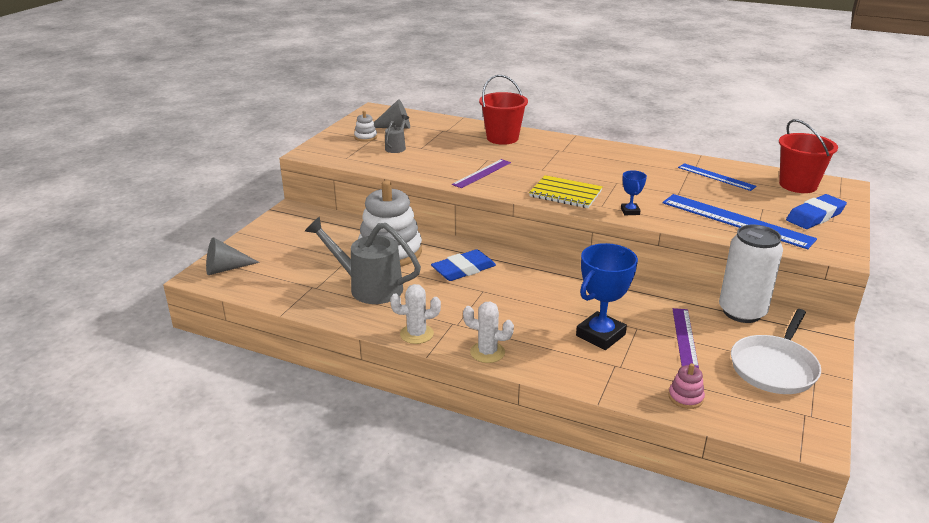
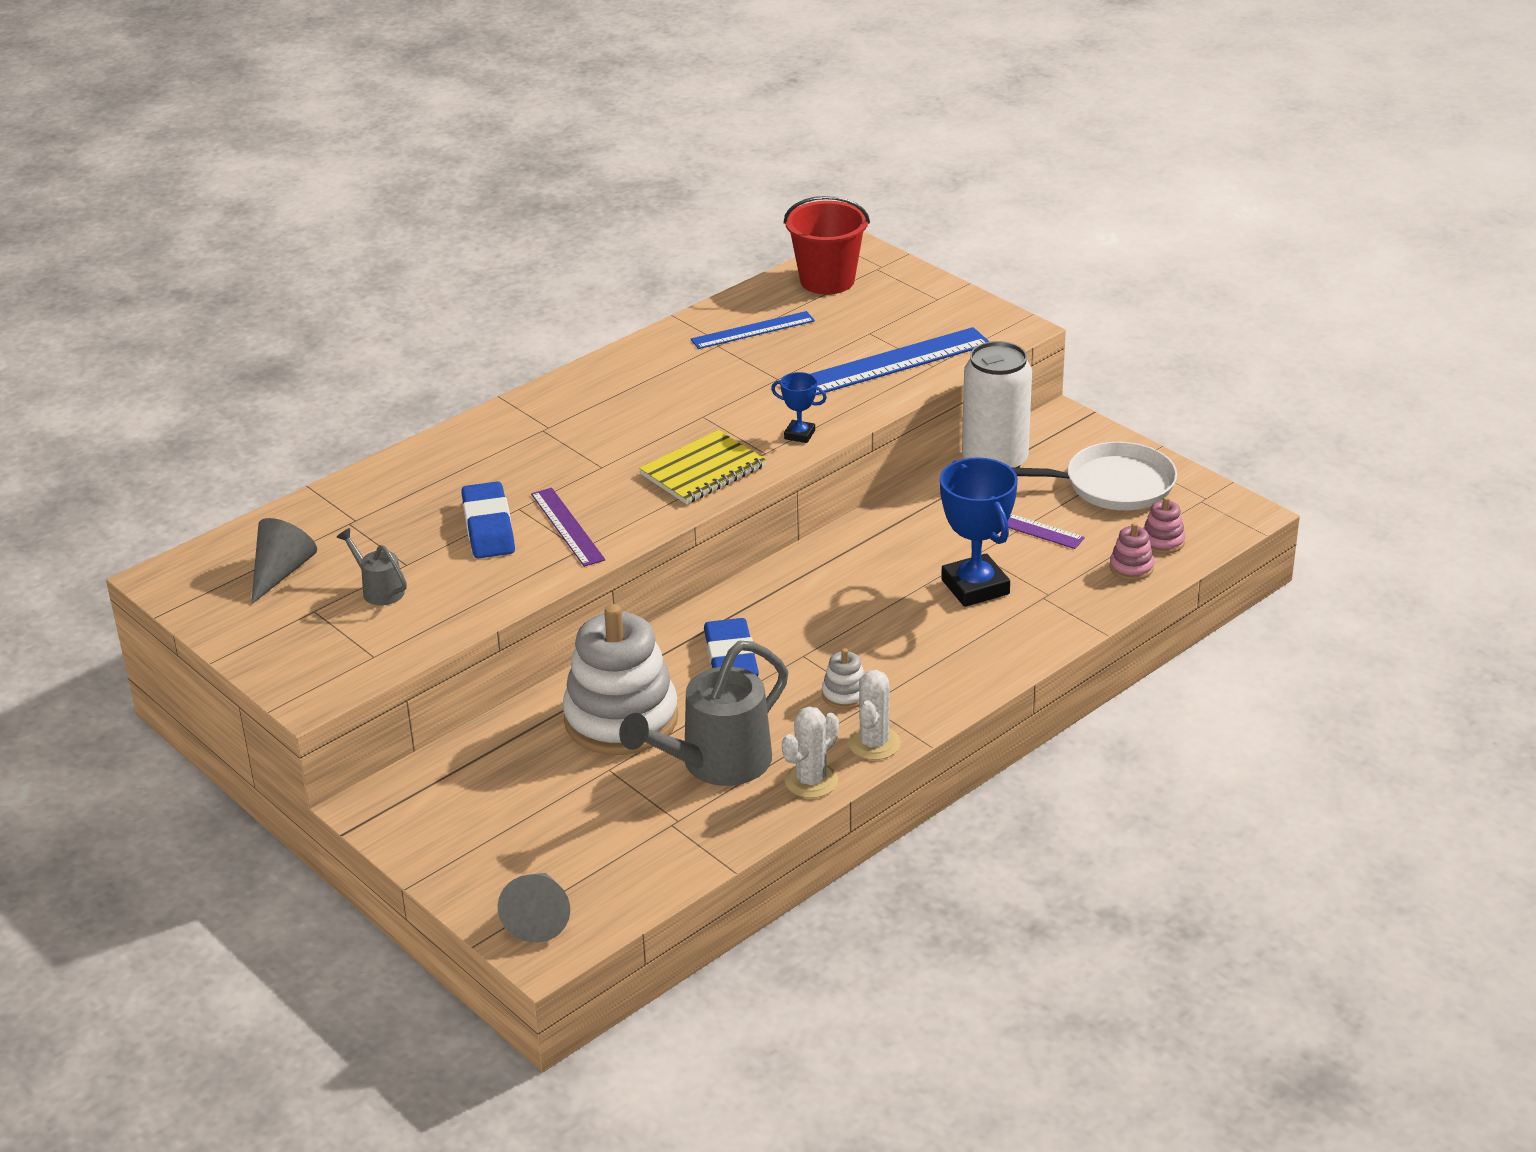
camera: 65 degrees left, 5 degrees up
white stacking toy [354,111,377,142] -> white stacking toy moved to [822,648,865,709]
white cactus [463,302,514,363] -> white cactus moved to [782,707,839,798]
red bucket [479,75,528,145] -> none
white pan [731,309,821,394] -> white pan turned 60 degrees counterclockwise [1011,442,1177,510]
blue eraser [786,194,847,229] -> blue eraser moved to [461,481,515,558]
none -> pink stacking toy [1143,497,1185,554]

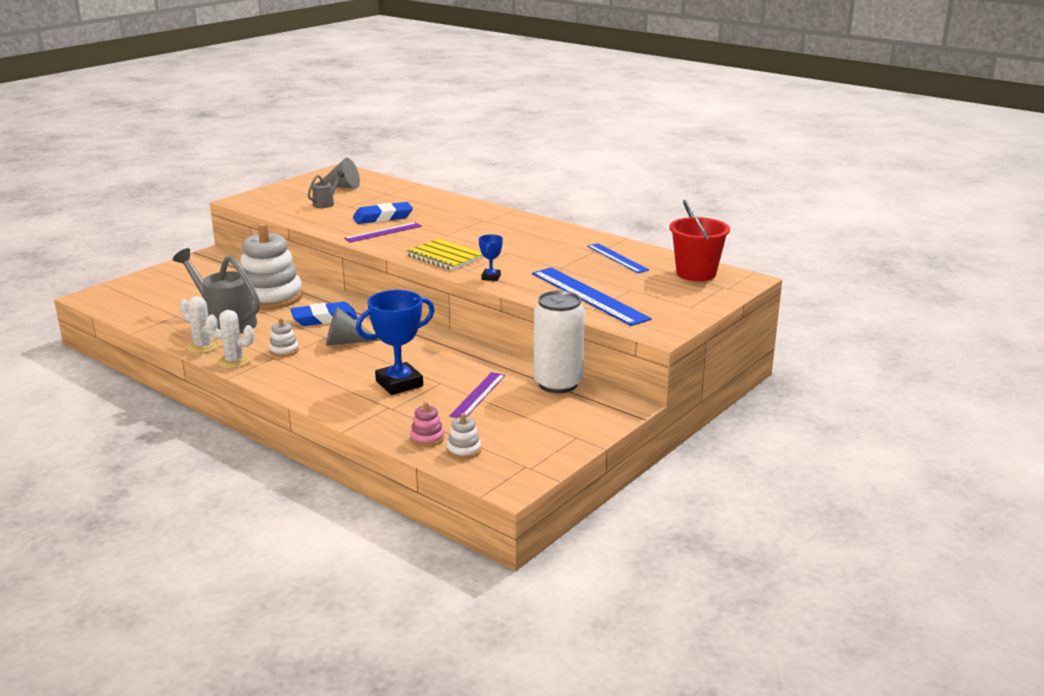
camera: 80 degrees right, 10 degrees down
grey cone [498,873,570,942] -> grey cone moved to [326,307,381,345]
white pan [1011,442,1177,510] -> none
pink stacking toy [1143,497,1185,554] -> white stacking toy [447,413,481,459]

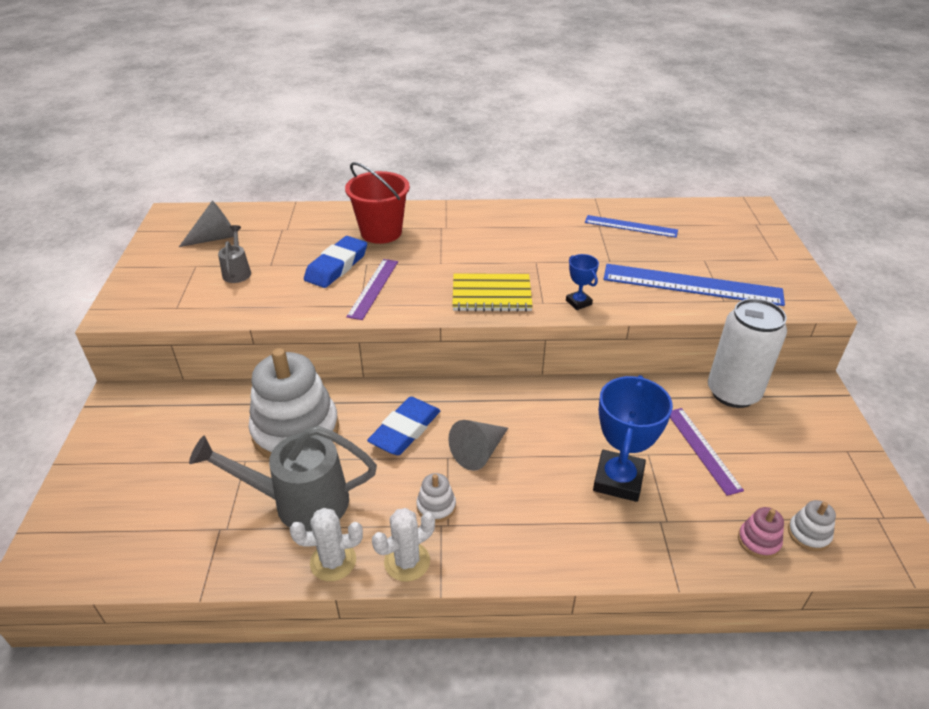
camera: 40 degrees left, 15 degrees up
red bucket [669,199,730,281] -> red bucket moved to [345,162,410,244]

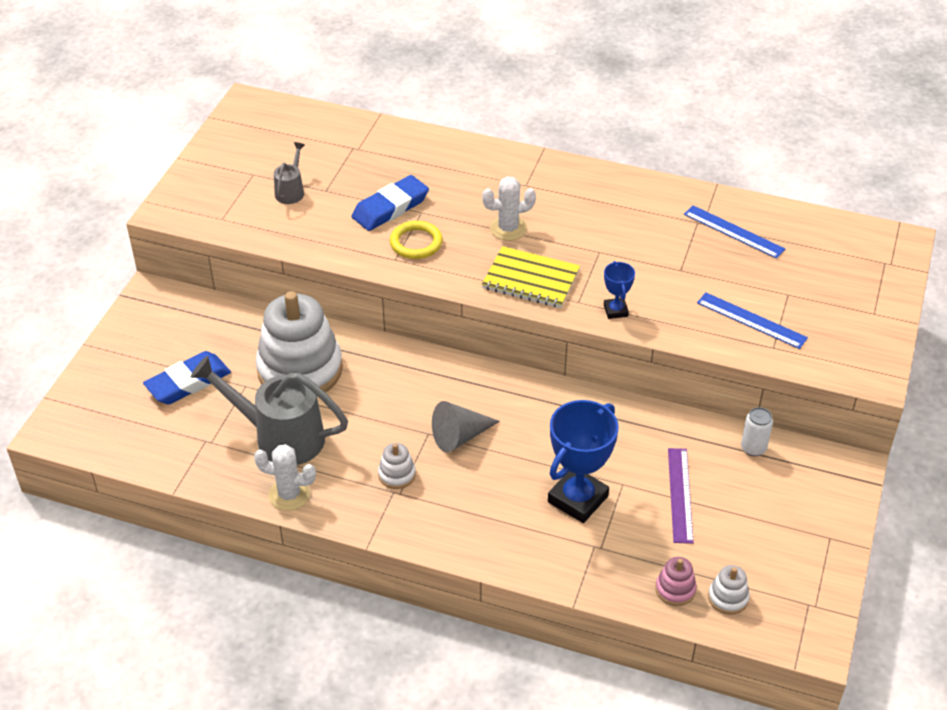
camera: 20 degrees right, 5 degrees up
grey cone [179,201,234,247] -> none
red bucket [345,162,410,244] -> none
purple ruler [346,259,398,320] -> yellow ring [390,221,443,259]
blue eraser [367,397,440,455] -> blue eraser moved to [143,351,231,404]
white cactus [372,508,435,582] -> white cactus moved to [482,176,536,241]
blue ruler [603,264,785,306] -> blue ruler [697,292,808,349], size x0.58
white can [708,298,787,408] -> white can [741,407,773,456], size x0.45

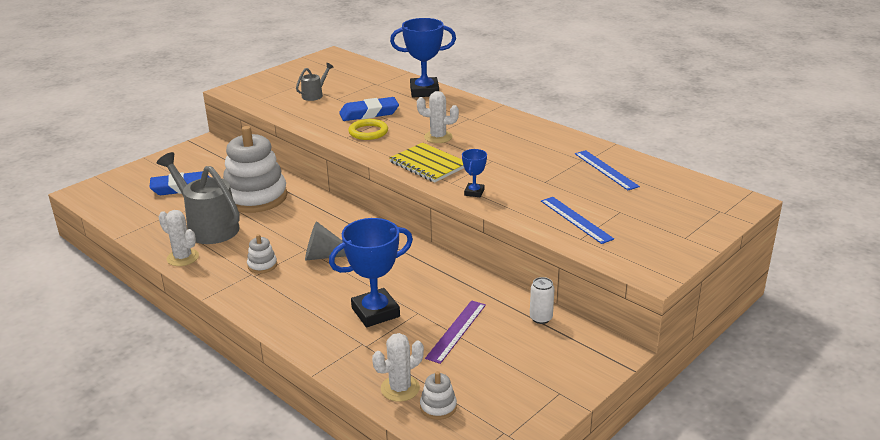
camera: 25 degrees right, 15 degrees down
pink stacking toy [655,557,697,606] -> white cactus [372,333,424,402]
none -> blue trophy [390,18,456,97]

